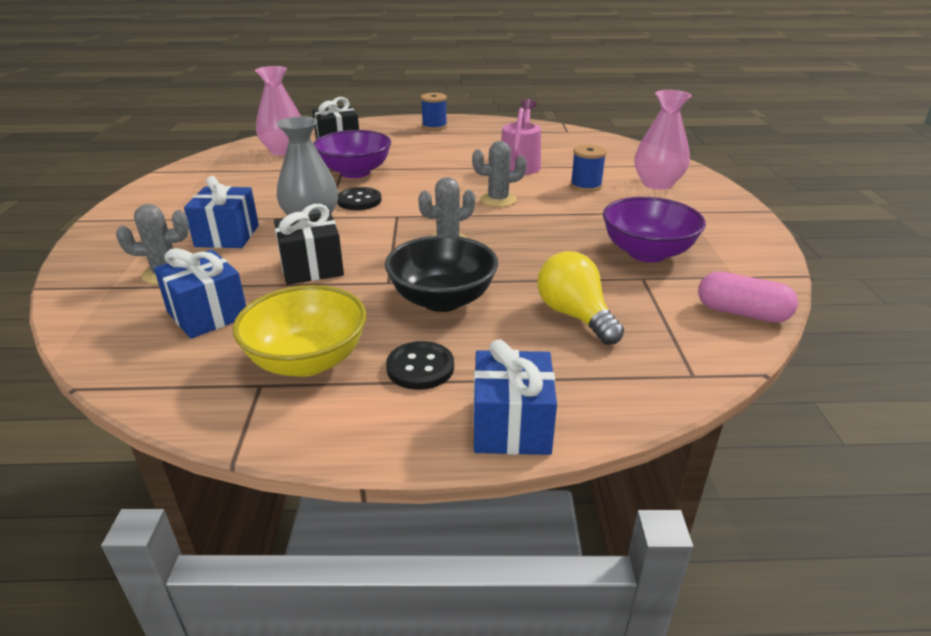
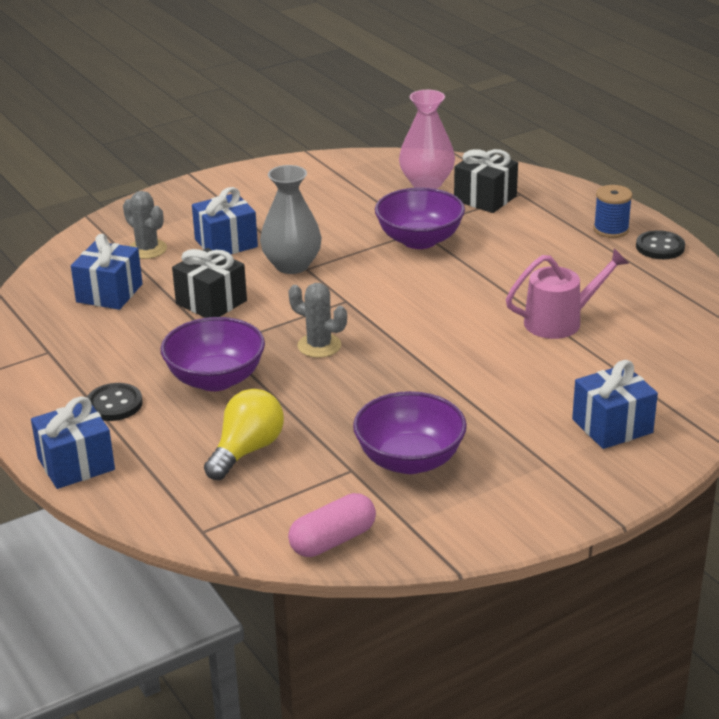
camera: 60 degrees right, 0 degrees up
yellow bowl [233,285,366,377] -> none
black button [337,187,382,210] -> black button moved to [636,230,685,259]
black bowl [385,235,498,312] -> purple bowl [161,317,265,391]
grey cactus [472,141,527,207] -> none
blue spool [570,145,607,192] -> none
pink vase [634,90,692,190] -> blue gift [572,360,658,449]
pink capsule [698,272,798,323] -> pink capsule turned 60 degrees clockwise [288,493,376,557]

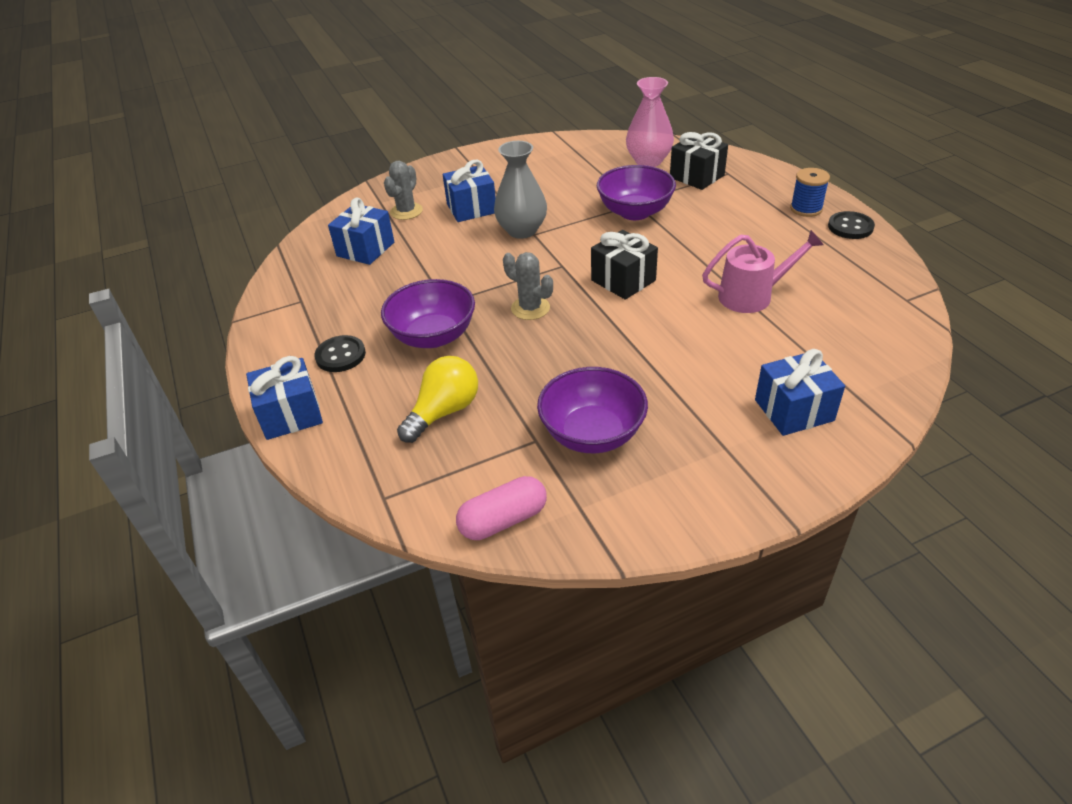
camera: 10 degrees right, 10 degrees up
grey cactus [123,191,167,259] -> grey cactus turned 60 degrees clockwise [384,161,423,220]
black gift [172,248,247,318] -> black gift moved to [591,230,658,300]

